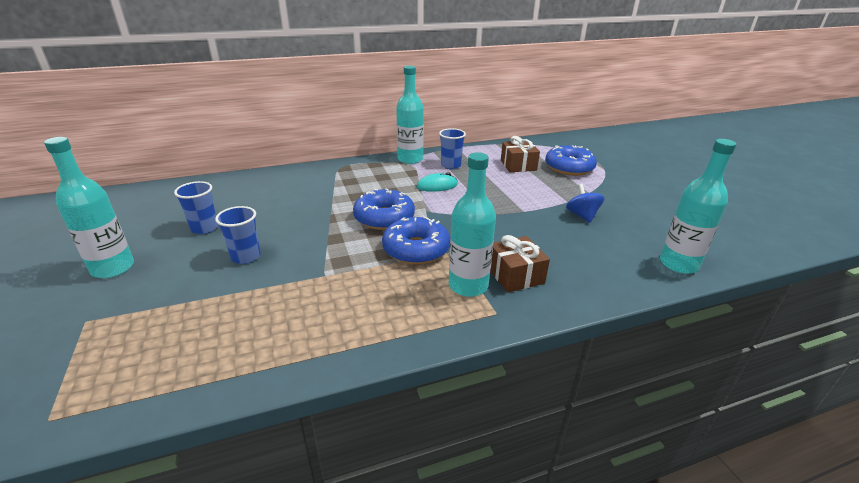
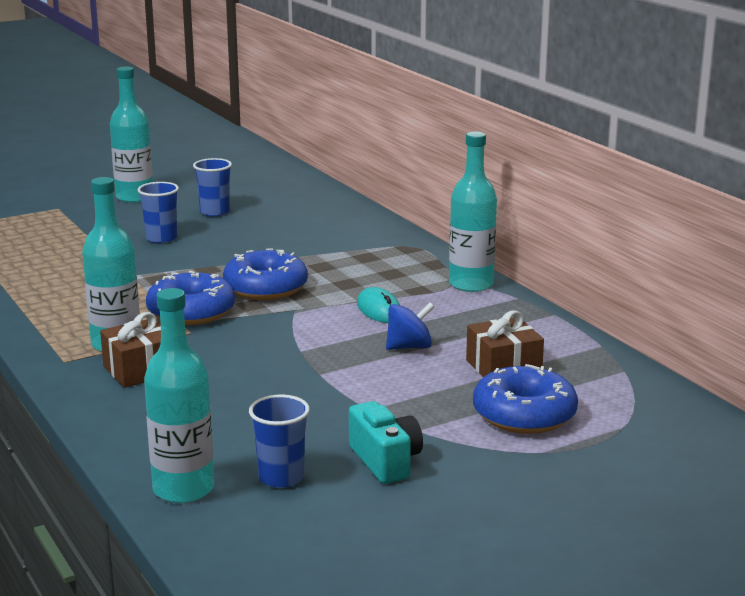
camera: 80 degrees right, 10 degrees down
blue cup [439,128,466,169] -> blue cup moved to [249,395,310,488]
blue spinning top [566,184,605,223] -> blue spinning top moved to [386,303,434,350]
none -> turquoise camera [349,401,423,484]

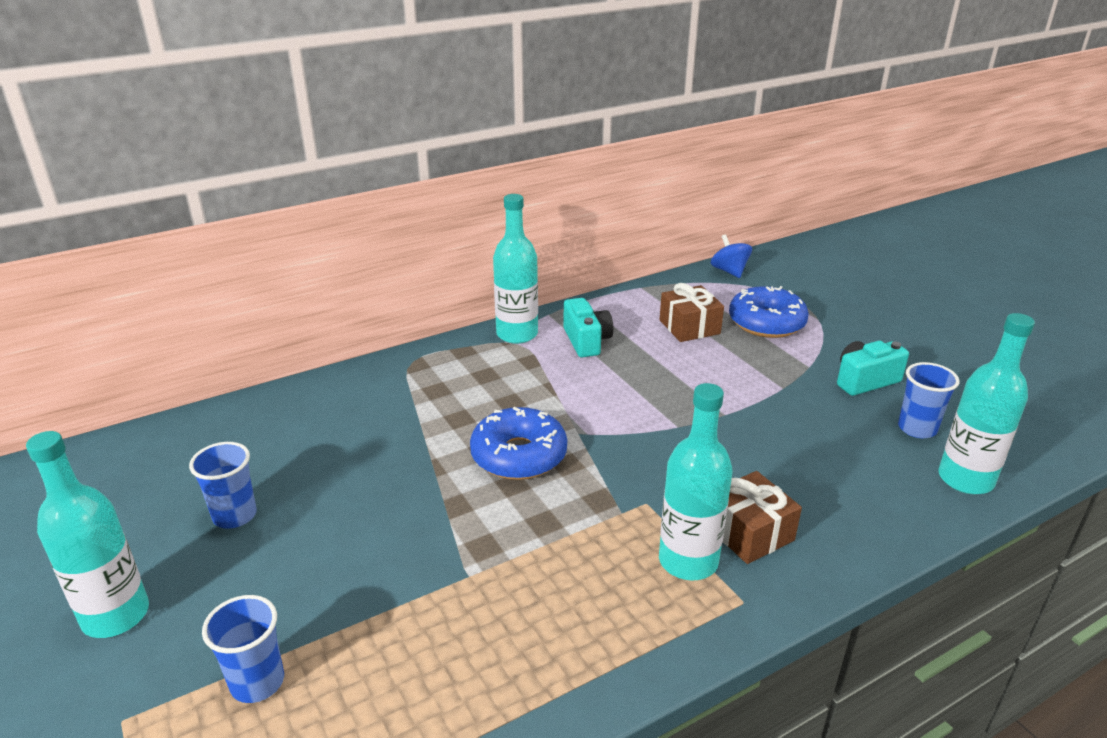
camera: 90 degrees left, 10 degrees up
blue cup [138,182,179,243] -> blue cup moved to [202,595,284,703]
blue donut [146,271,235,325] -> none
turquoise mouse [357,287,401,323] -> none
blue spinning top [386,303,434,350] -> blue spinning top moved to [711,234,752,278]
none -> turquoise camera [564,298,613,358]

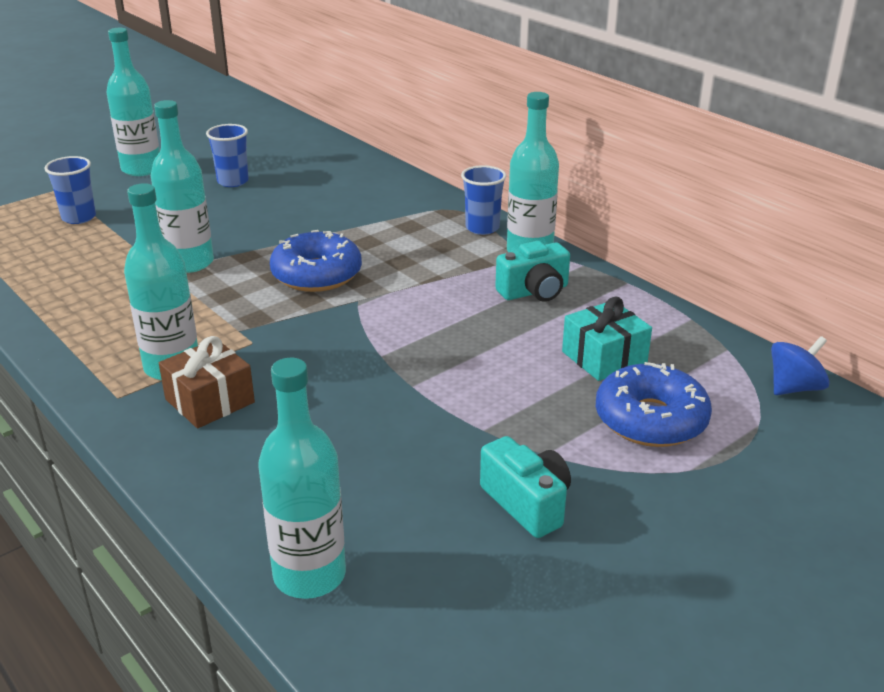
camera: 80 degrees right, 0 degrees up
brown gift [659,283,724,342] -> turquoise gift [562,297,652,381]
blue cup [898,362,960,438] -> blue cup moved to [461,165,506,235]
none -> turquoise bottle [151,100,214,273]

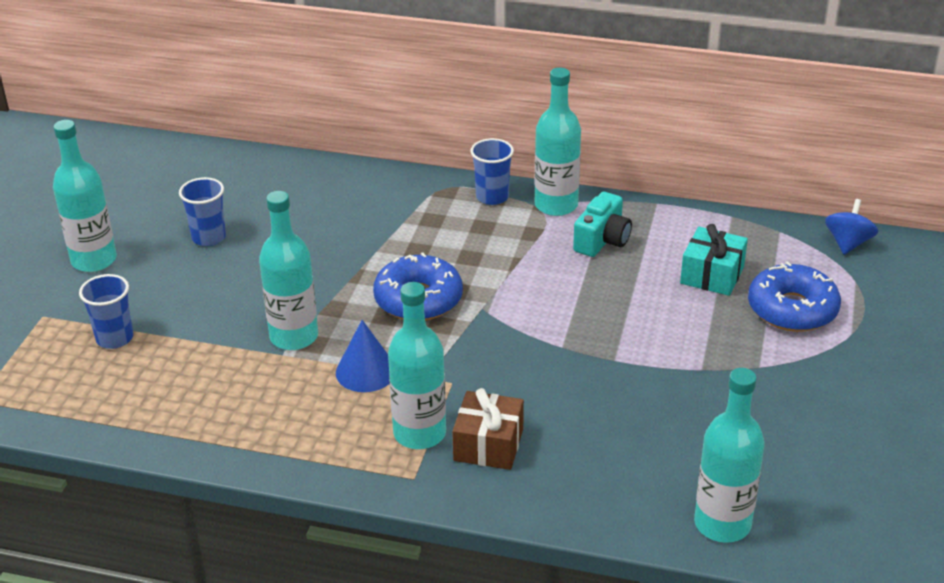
camera: 35 degrees left, 5 degrees up
turquoise camera [480,436,571,538] -> none
none -> blue cone [336,320,389,392]

